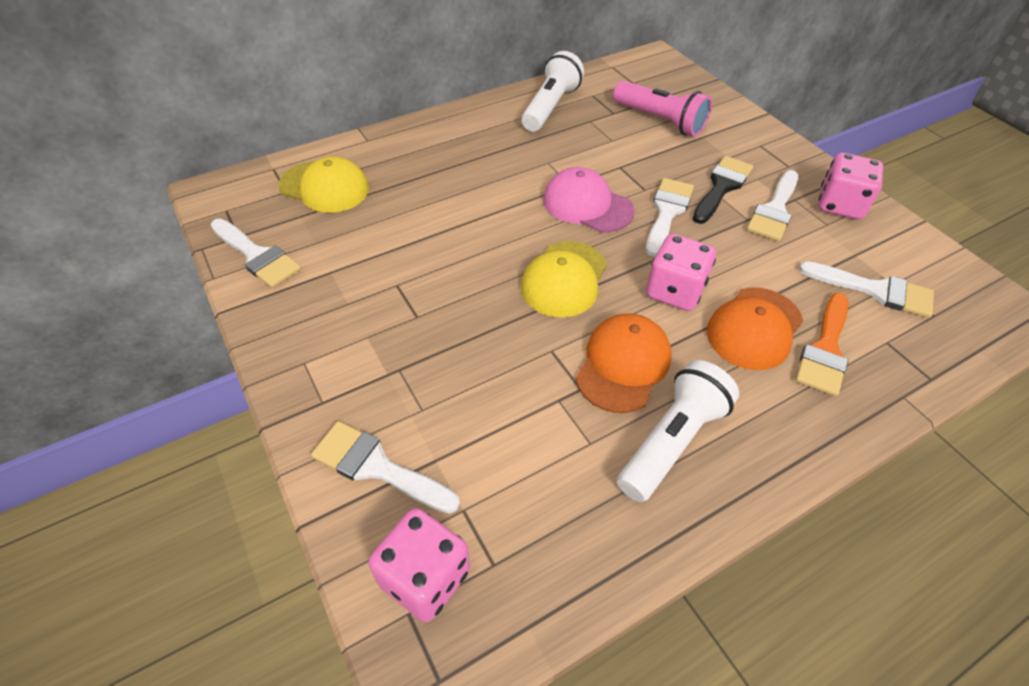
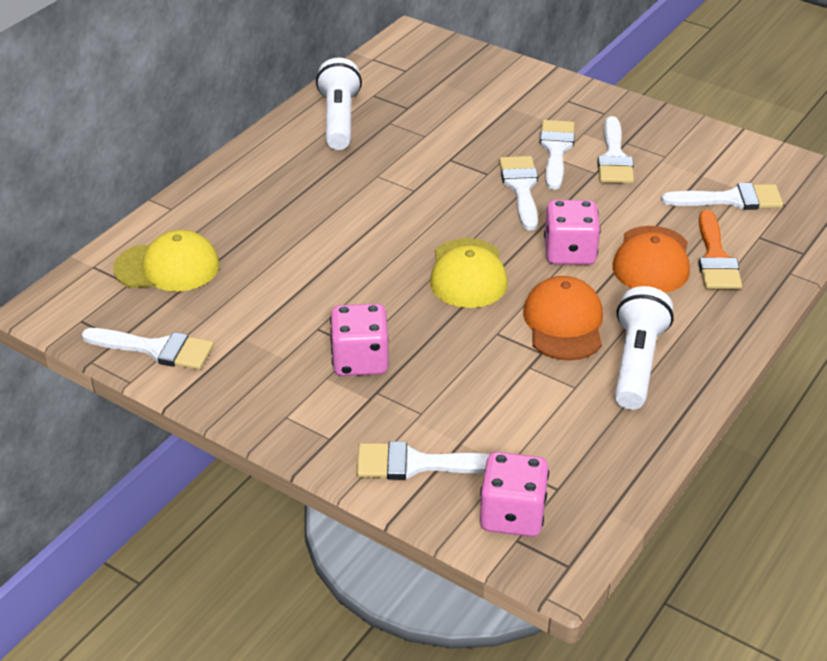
camera: 25 degrees left, 10 degrees down
pink cap [543,167,635,232] -> none
pink flashlight [613,81,712,137] -> none
black brush [693,156,753,224] -> white brush [540,120,575,190]
pink dice [818,153,884,220] -> pink dice moved to [330,304,389,376]

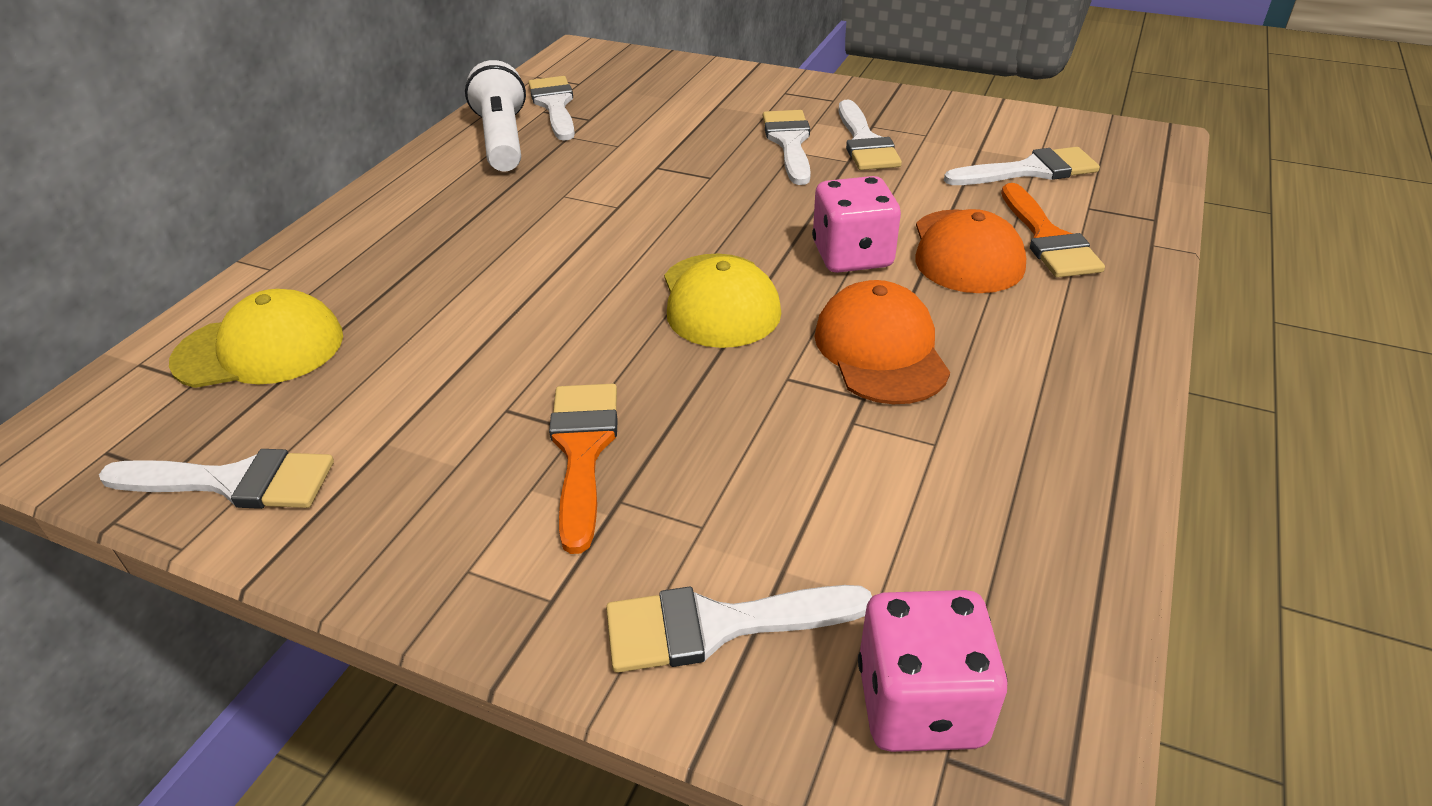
camera: 10 degrees left, 0 degrees up
pink dice [330,304,389,376] -> orange brush [549,384,618,554]
white brush [499,156,538,230] -> white brush moved to [528,76,575,141]
white flashlight [615,286,674,410] -> none

